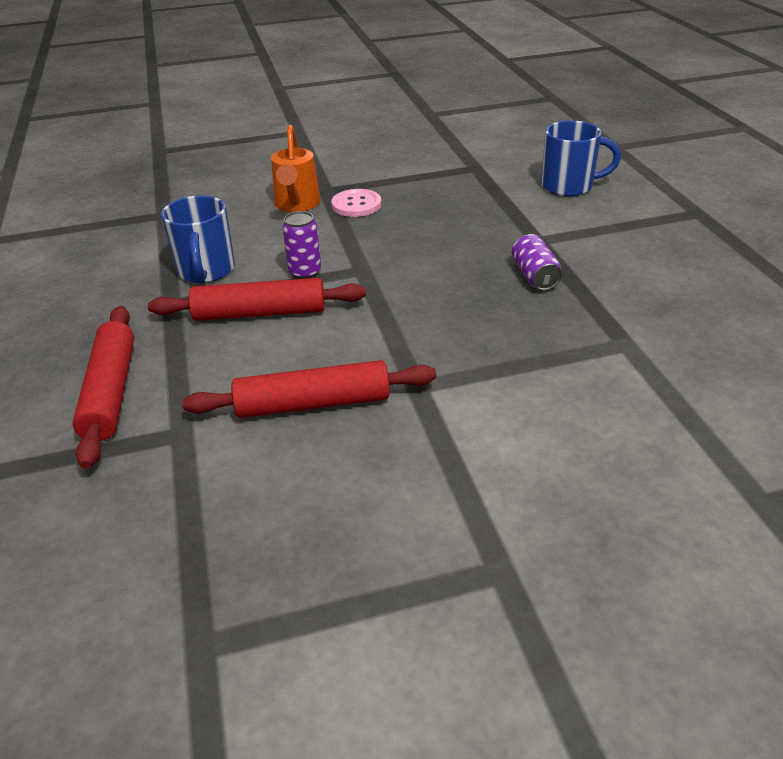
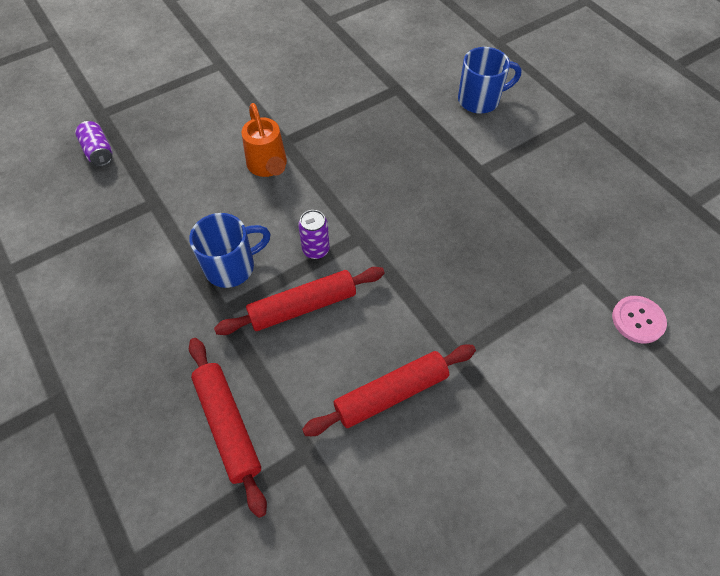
camera: 20 degrees left, 20 degrees up
blue mug [161,195,235,283] -> blue mug turned 90 degrees counterclockwise [189,213,271,288]
pink button [331,189,382,217] -> pink button moved to [612,296,667,343]
purple can [512,234,562,291] -> purple can moved to [75,121,113,166]

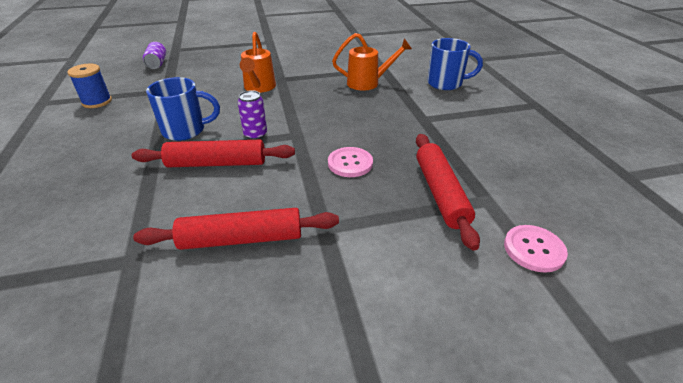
camera: 20 degrees right, 20 degrees down
red rolling pin [189,338,267,518] -> red rolling pin moved to [416,134,480,251]
none -> blue spool [67,64,112,108]
none -> pink button [328,147,373,177]
none -> orange watering can [332,33,412,91]

